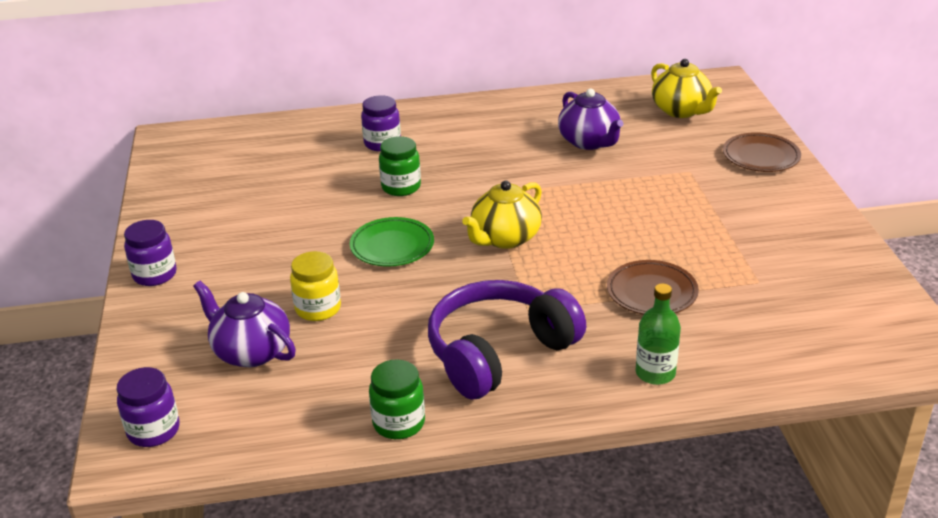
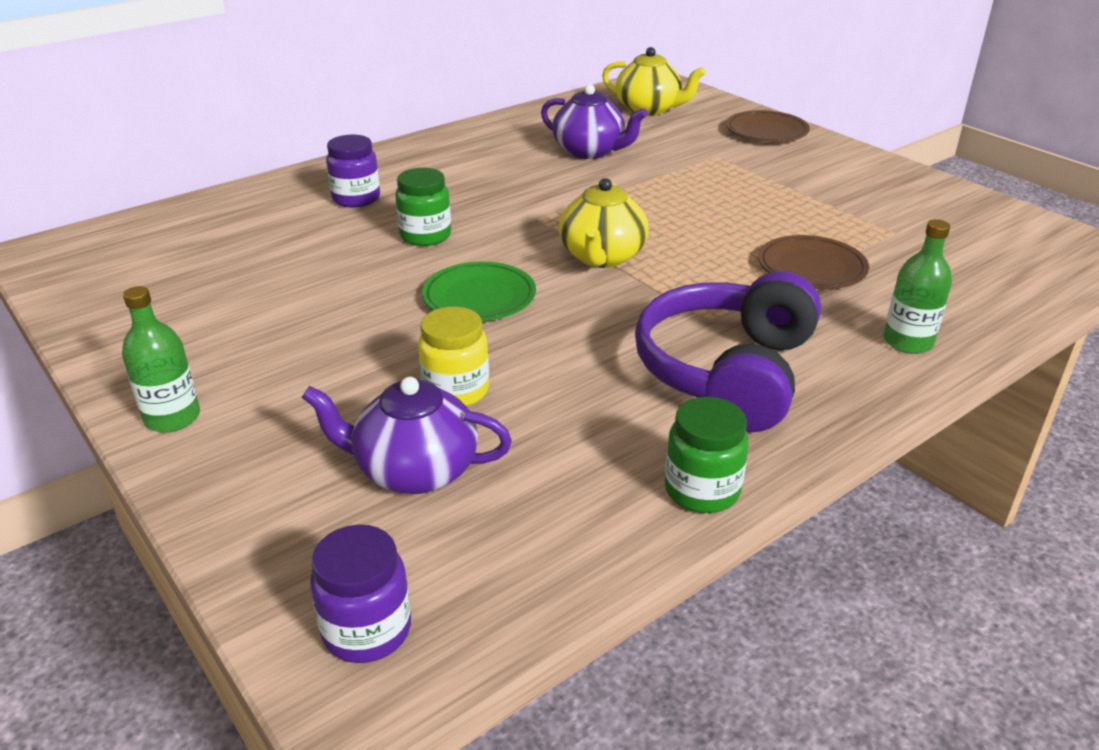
camera: 30 degrees left, 0 degrees up
purple jar [124,220,177,286] -> green bottle [122,286,200,432]

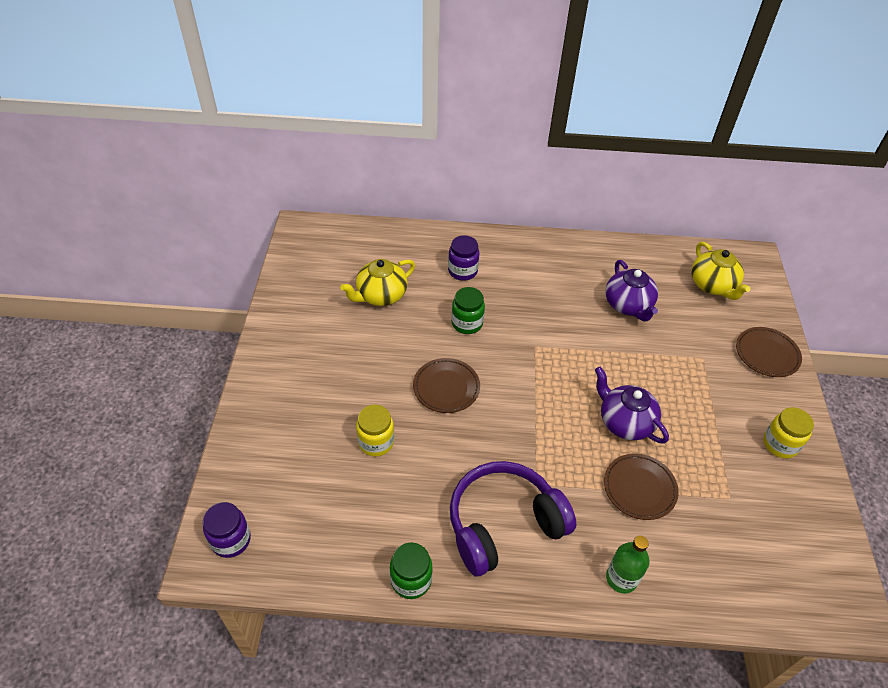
camera: 40 degrees right, 15 degrees up
green bottle [122,286,200,432] -> none
purple teapot [302,377,512,494] -> purple teapot moved to [595,367,669,444]
green plate [422,262,536,321] -> brown plate [413,358,480,413]
yellow teapot [559,178,649,268] -> yellow teapot moved to [340,259,415,306]
none -> yellow jar [763,407,814,459]

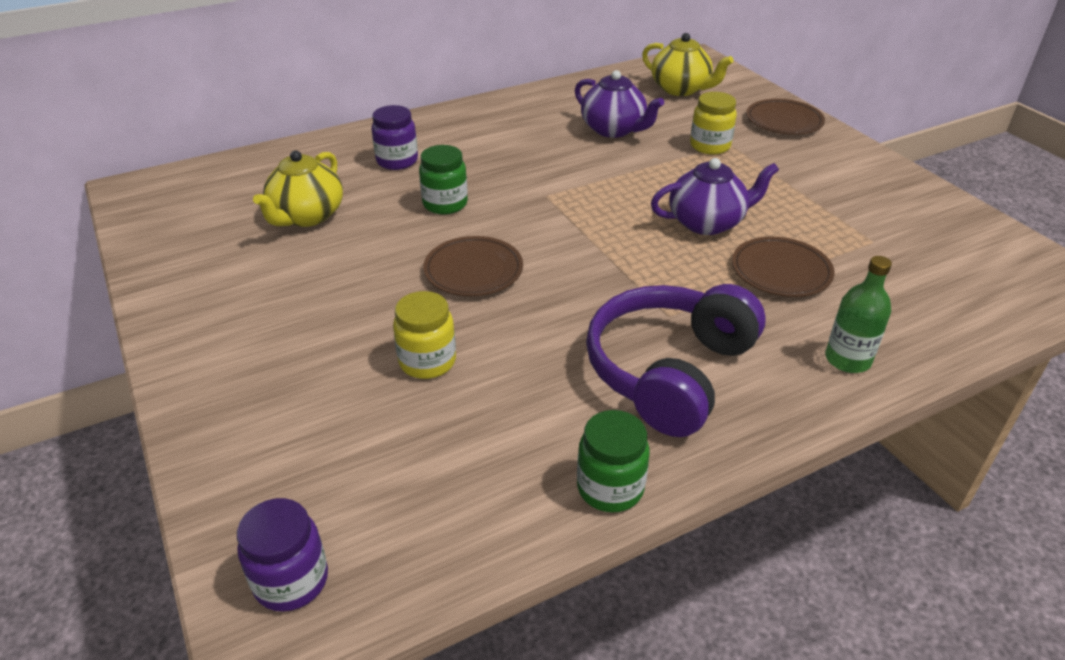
camera: 30 degrees left, 10 degrees down
purple teapot [595,367,669,444] -> purple teapot turned 150 degrees clockwise [651,158,779,235]
yellow jar [763,407,814,459] -> yellow jar moved to [690,92,737,155]

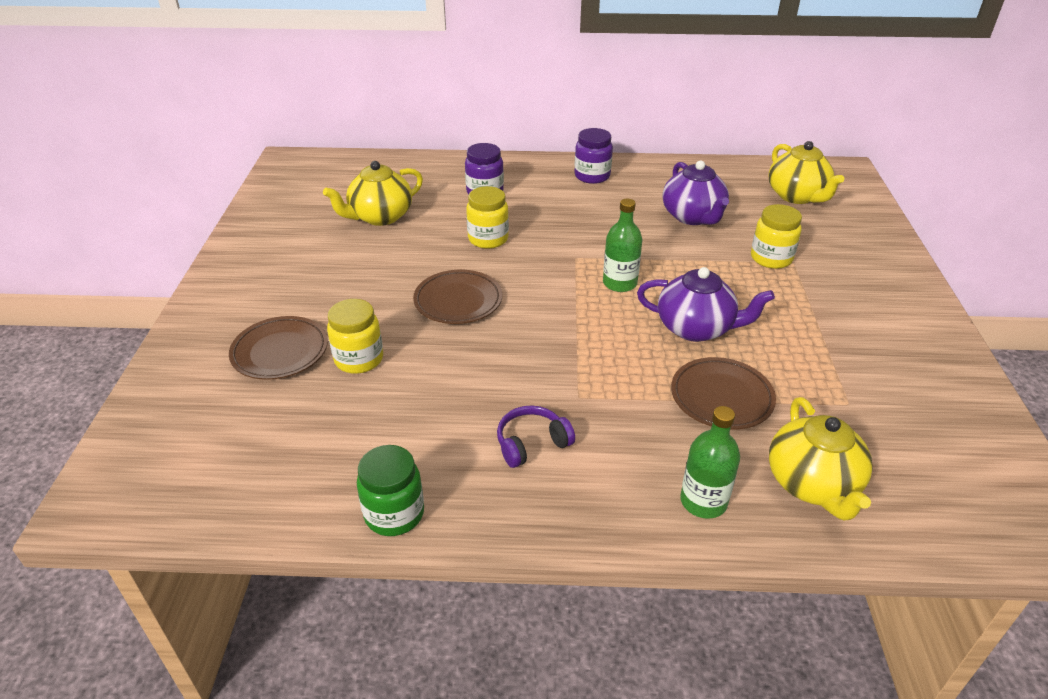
camera: 30 degrees right, 0 degrees up
purple jar [237,498,328,612] -> purple jar moved to [574,128,613,184]
green jar [419,145,468,215] -> yellow jar [466,186,509,249]
purple headphones [586,284,766,437] -> purple headphones [497,406,575,468], size x0.44
brown plate [746,99,825,135] -> brown plate moved to [229,316,328,380]
none -> green bottle [603,199,643,292]
none -> yellow teapot [769,397,873,520]

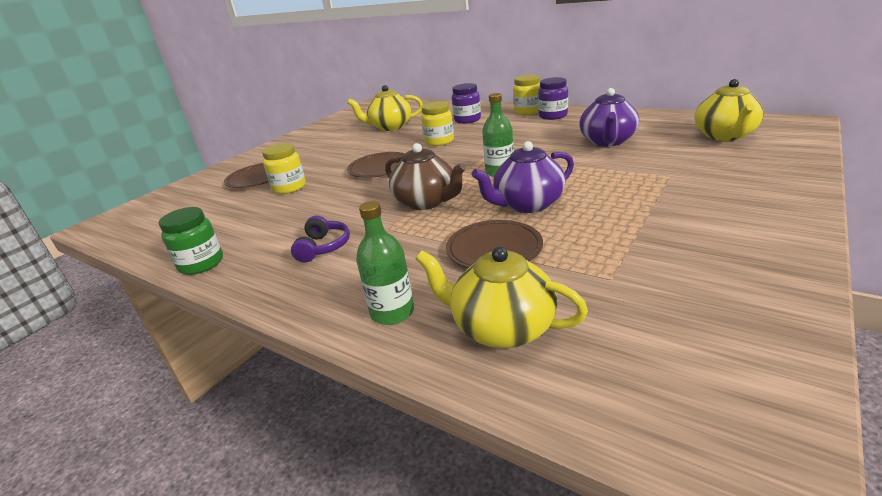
camera: 35 degrees right, 10 degrees down
purple headphones [497,406,575,468] -> purple headphones turned 90 degrees clockwise [291,216,350,263]
purple teapot [637,267,775,342] -> purple teapot turned 105 degrees clockwise [472,141,574,213]
yellow jar [751,204,802,269] -> yellow jar moved to [513,75,540,115]
yellow teapot [769,397,873,520] -> yellow teapot turned 90 degrees clockwise [416,246,588,348]
none -> brown teapot [385,143,467,210]

